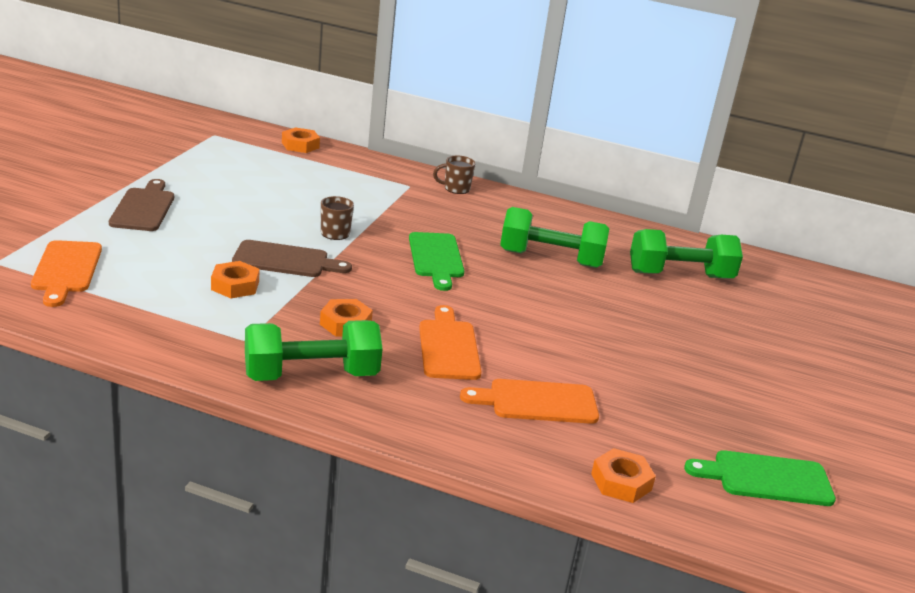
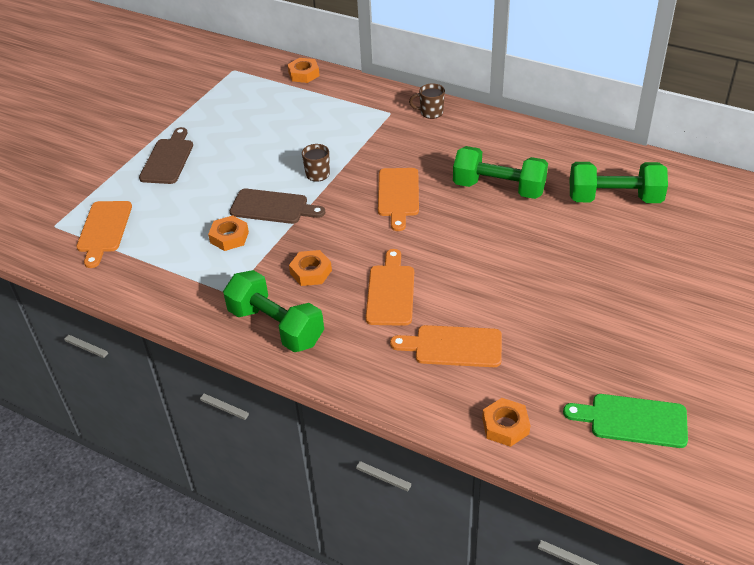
camera: 15 degrees right, 15 degrees up
green dumbbell [245,320,383,381] -> green dumbbell turned 45 degrees clockwise [223,270,324,352]
green cutting board [409,232,464,291] -> orange cutting board [378,168,419,231]

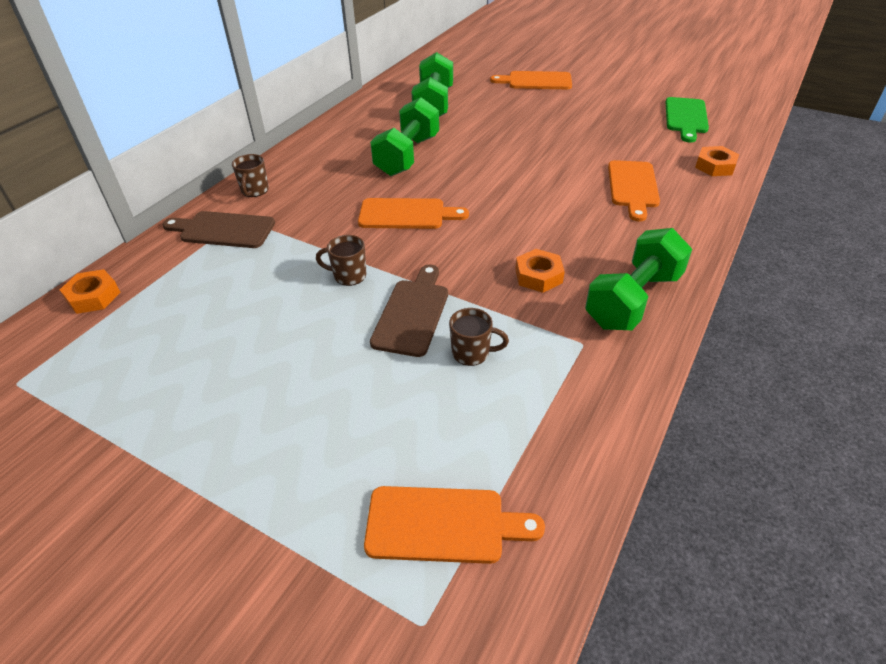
camera: 90 degrees left, 0 degrees up
brown cutting board [139,127,193,184] -> brown cutting board moved to [162,211,275,248]
orange nut [208,215,249,251] -> brown mug [449,308,509,366]
orange cutting board [366,249,414,326] -> orange cutting board moved to [490,71,572,89]

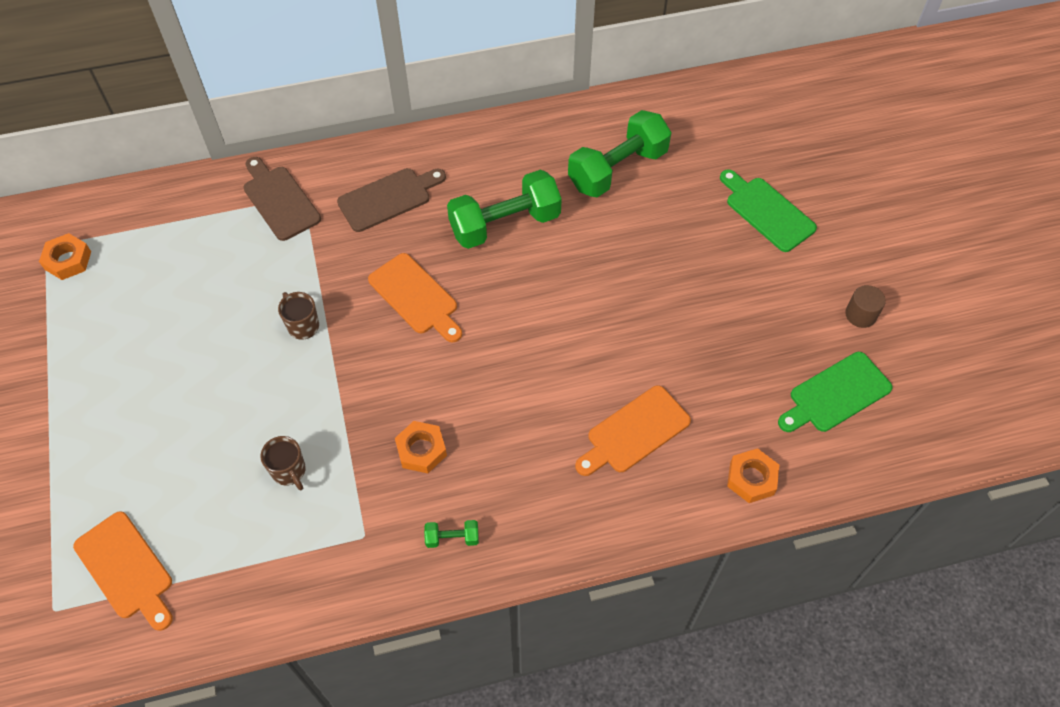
camera: 45 degrees right, 15 degrees up
orange nut [60,269,121,314] -> orange nut moved to [39,233,91,280]
brown mug [232,154,269,197] -> none
brown cutting board [370,264,448,357] -> brown cutting board moved to [337,168,446,232]
orange cutting board [490,71,572,89] -> green cutting board [720,169,817,252]
green dumbbell [585,228,692,330] -> green dumbbell [424,520,479,548], size x0.42
none -> brown cylinder [845,285,886,328]

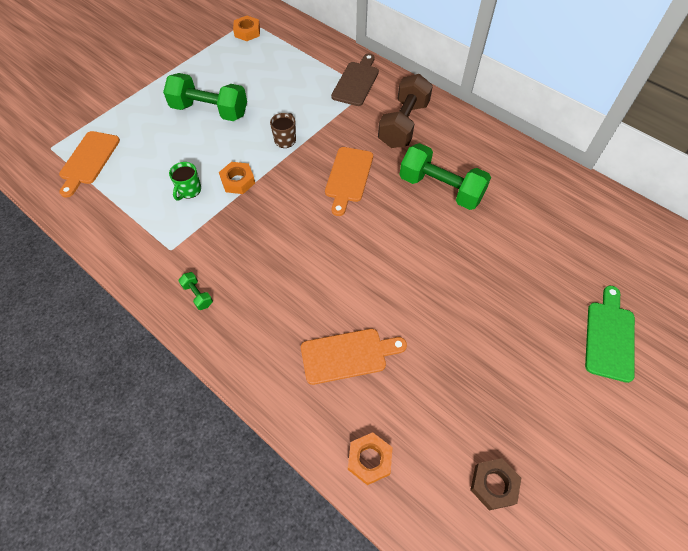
camera: 55 degrees right, 0 degrees up
brown mug [260,436,306,490] -> green mug [169,162,201,201]
brown cutting board [337,168,446,232] -> brown dumbbell [378,74,433,148]
orange nut [395,421,447,473] -> orange nut moved to [219,162,255,194]
green dumbbell [568,110,672,197] -> green dumbbell moved to [163,73,247,121]
orange cutting board [575,385,691,476] -> orange cutting board turned 150 degrees clockwise [301,329,407,385]
green cutting board [778,352,893,432] -> brown nut [470,458,521,510]
brown cylinder [845,285,886,328] -> none

